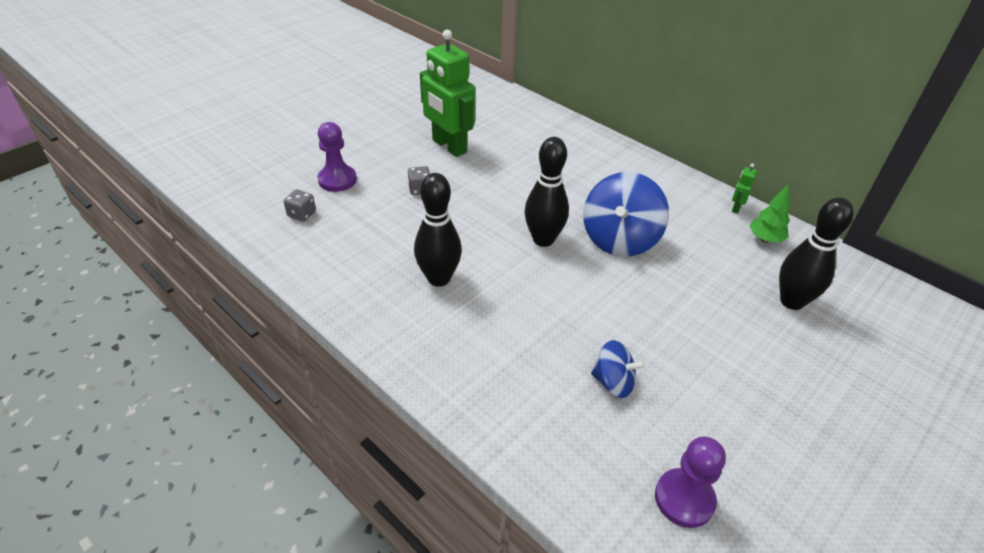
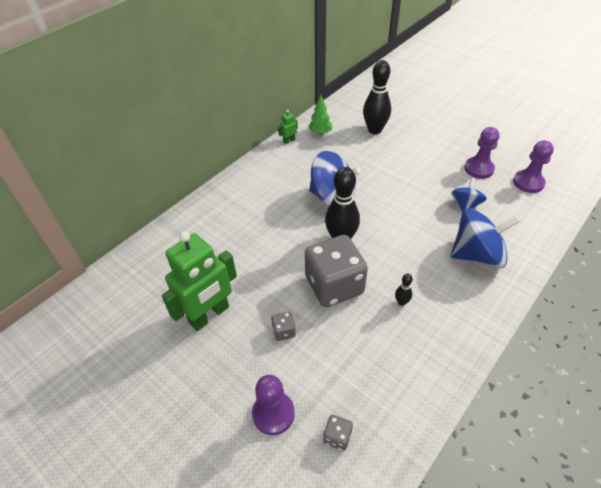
camera: 90 degrees left, 5 degrees up
black bowling pin [414,173,462,287] -> black bowling pin [395,274,413,306], size x0.44
green robot [732,163,757,214] -> green robot turned 120 degrees clockwise [278,110,298,144]
none -> grey dice [305,235,368,307]
none -> blue spinning top [451,208,520,268]
none -> purple pawn [464,127,500,179]

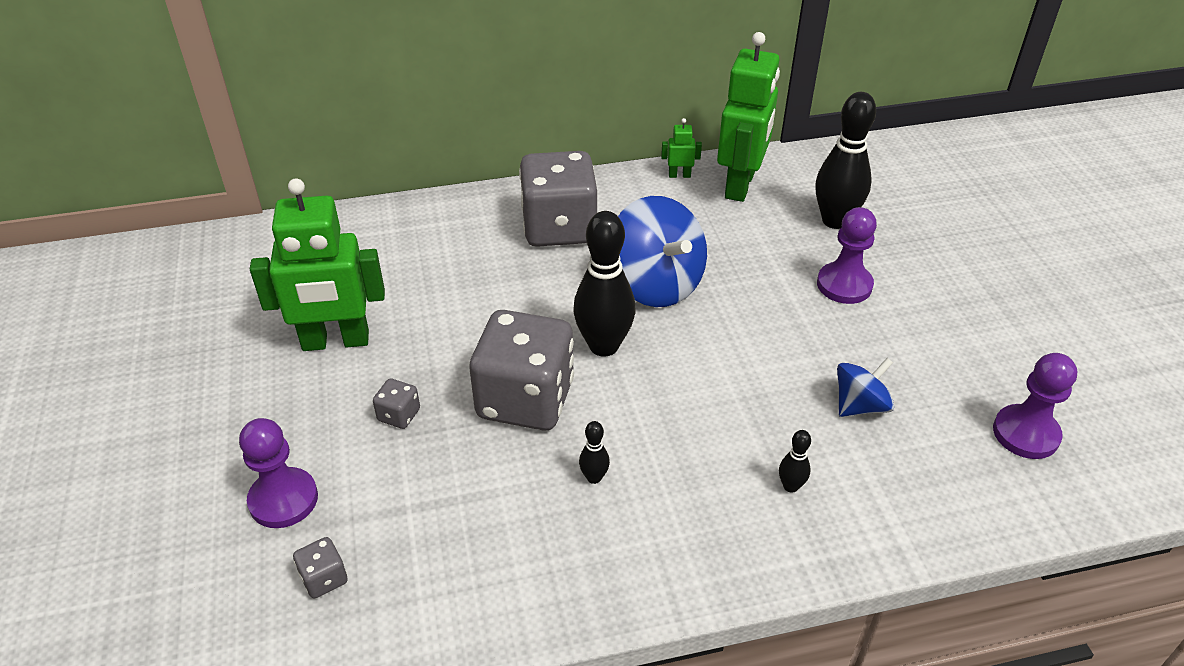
camera: 35 degrees right, 5 degrees down
green tree [308,95,332,135] -> green robot [717,32,780,202]
blue spinning top [451,208,520,268] -> black bowling pin [779,430,811,493]
purple pawn [464,127,500,179] -> purple pawn moved to [817,207,877,304]
none -> grey dice [519,151,597,247]

